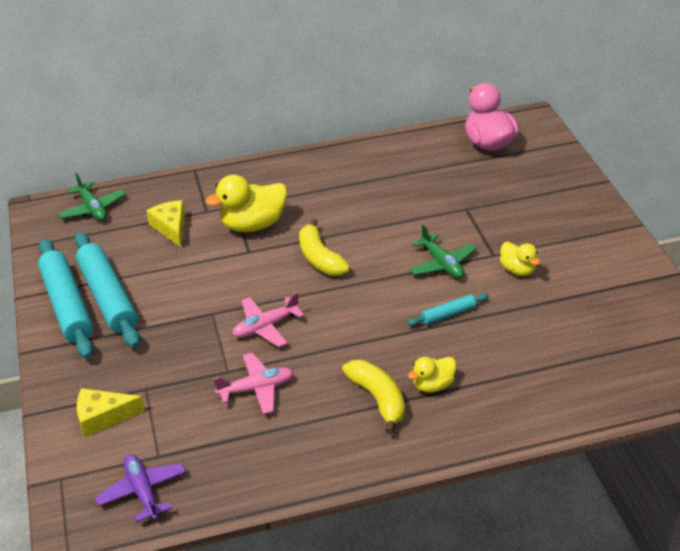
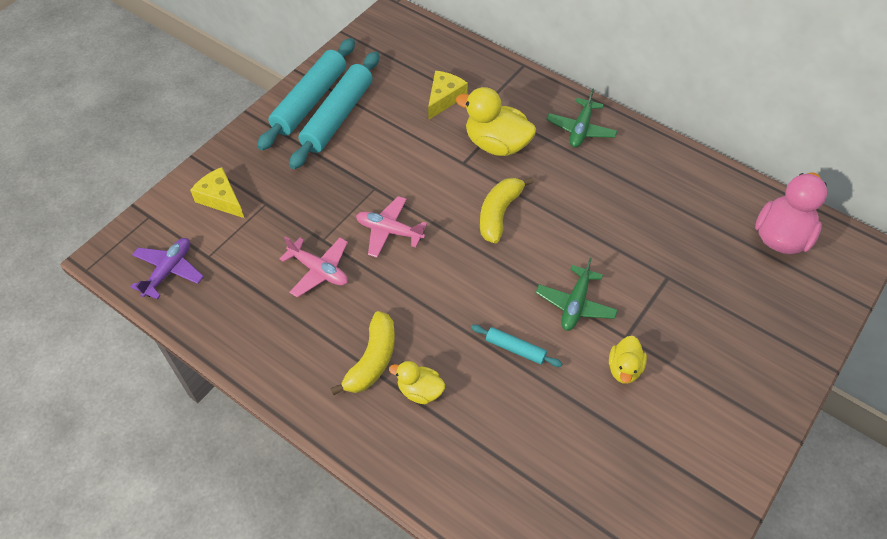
camera: 50 degrees right, 15 degrees up
green plane [58,173,126,221] -> green plane moved to [546,88,617,148]

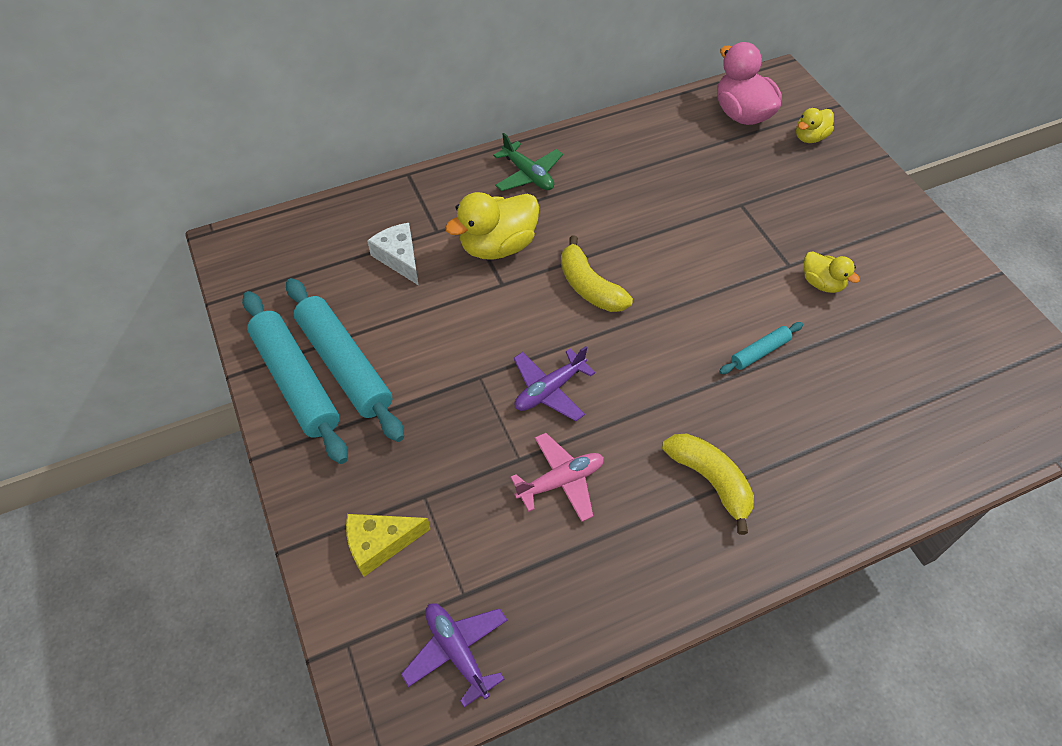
camera: 60 degrees left, 0 degrees up
pink plane [356,196,427,258] -> purple plane [514,346,595,421]
yellow duck [389,361,445,404] -> yellow duck moved to [796,108,834,143]
yellow cheese [428,71,468,120] -> white cheese [367,223,419,286]
green plane [536,258,618,331] -> none

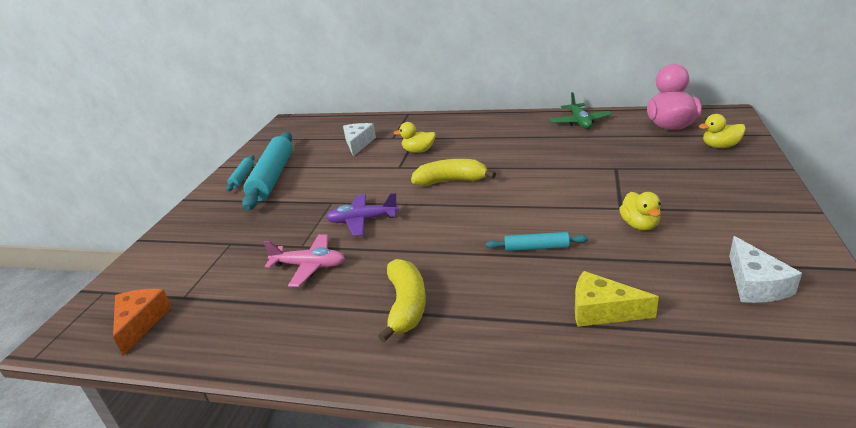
camera: 40 degrees right, 25 degrees down
turquoise rolling pin [242,291,348,464] -> turquoise rolling pin [226,155,255,192], size x0.47
yellow cheese [346,514,430,577] -> yellow cheese moved to [575,271,659,327]
purple plane [401,603,508,707] -> orange cheese [113,289,172,356]
yellow duck [445,192,539,260] -> yellow duck [394,122,436,153], size x0.56
green plane [493,133,563,191] -> green plane moved to [550,92,612,129]
yellow banana [561,235,633,312] -> yellow banana turned 90 degrees clockwise [411,159,496,186]
none -> white cheese [729,236,802,303]

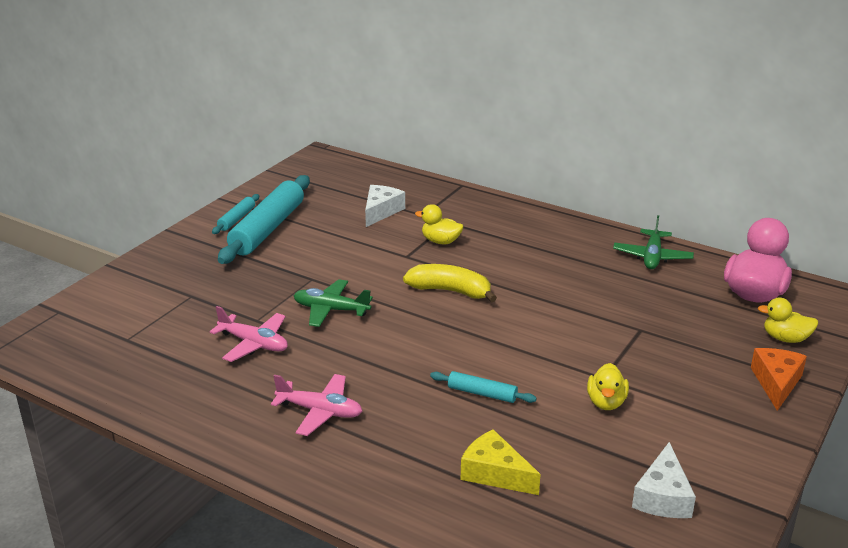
camera: 15 degrees right, 0 degrees up
orange cheese [113,289,172,356] -> orange cheese moved to [751,348,807,411]
purple plane [326,193,399,236] -> green plane [294,279,373,327]
yellow banana [378,259,426,342] -> pink plane [271,374,362,436]

